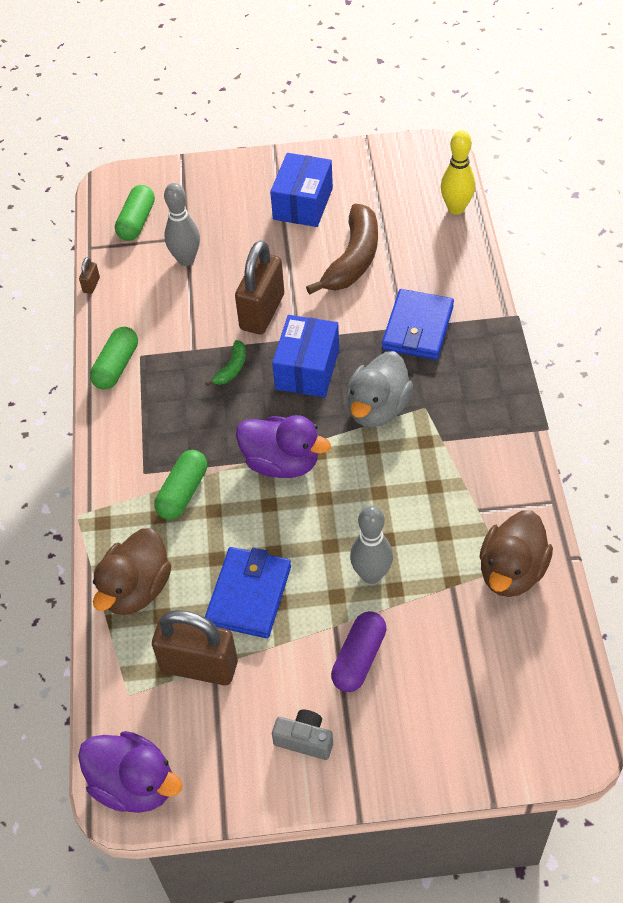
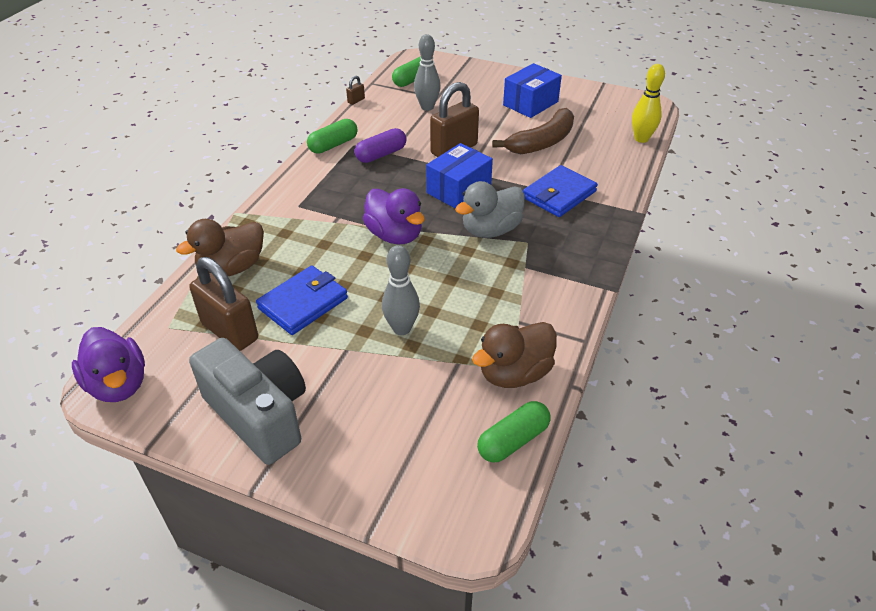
camera: 25 degrees right, 10 degrees down
green capsule [154,450,207,520] -> green capsule moved to [477,401,550,463]
green banana [205,340,246,386] -> none
grey camera [272,710,333,760] -> grey camera [189,338,306,465], size x2.28
purple capsule [331,611,387,692] -> purple capsule moved to [355,128,407,163]

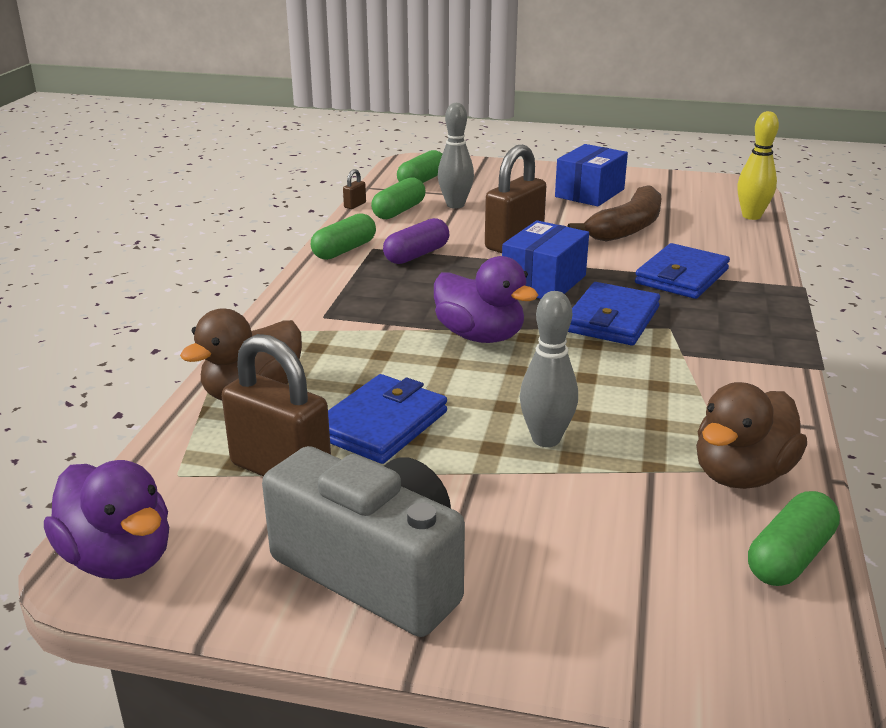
camera: 10 degrees left, 15 degrees down
grey duck [455,181,525,238] -> blue wallet [568,282,660,346]
none -> green capsule [371,177,426,219]

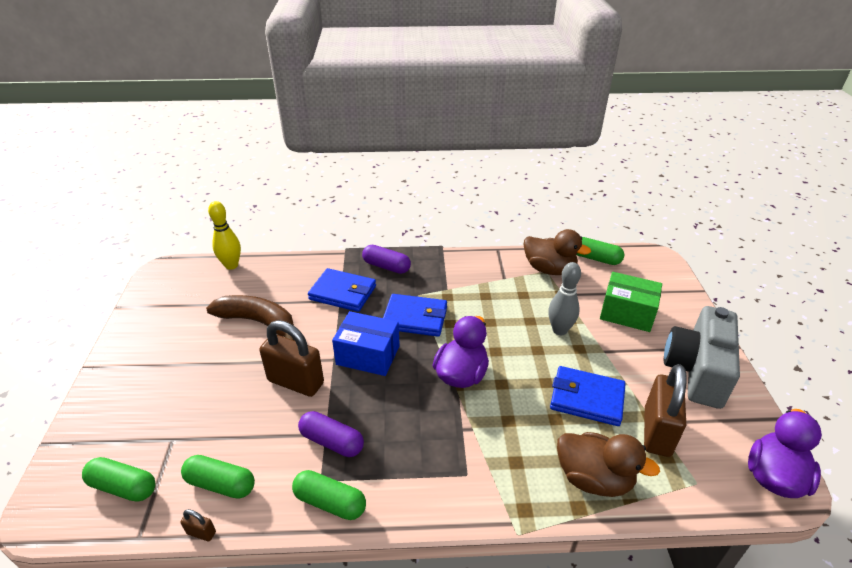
camera: 105 degrees left, 10 degrees up
grey bowling pin [438,103,474,208] -> none
blue box [555,144,628,206] -> none
none -> purple capsule [362,245,411,274]
none -> green box [600,272,662,332]

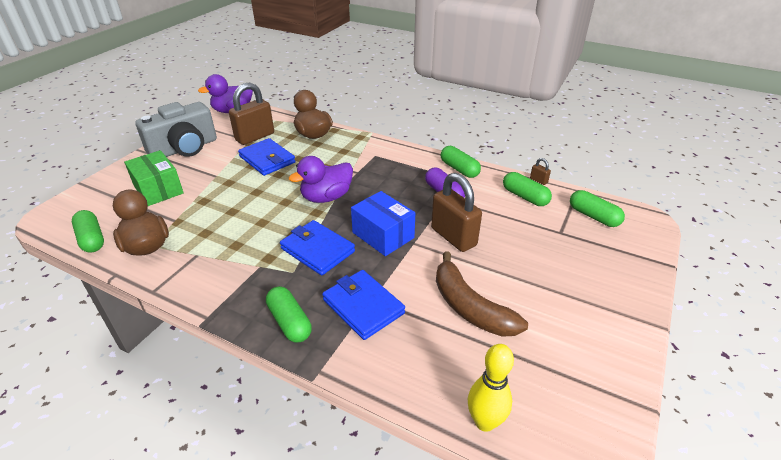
camera: 150 degrees left, 0 degrees up
purple capsule [362,245,411,274] -> green capsule [266,286,312,343]
grey bowling pin [548,262,581,335] -> none

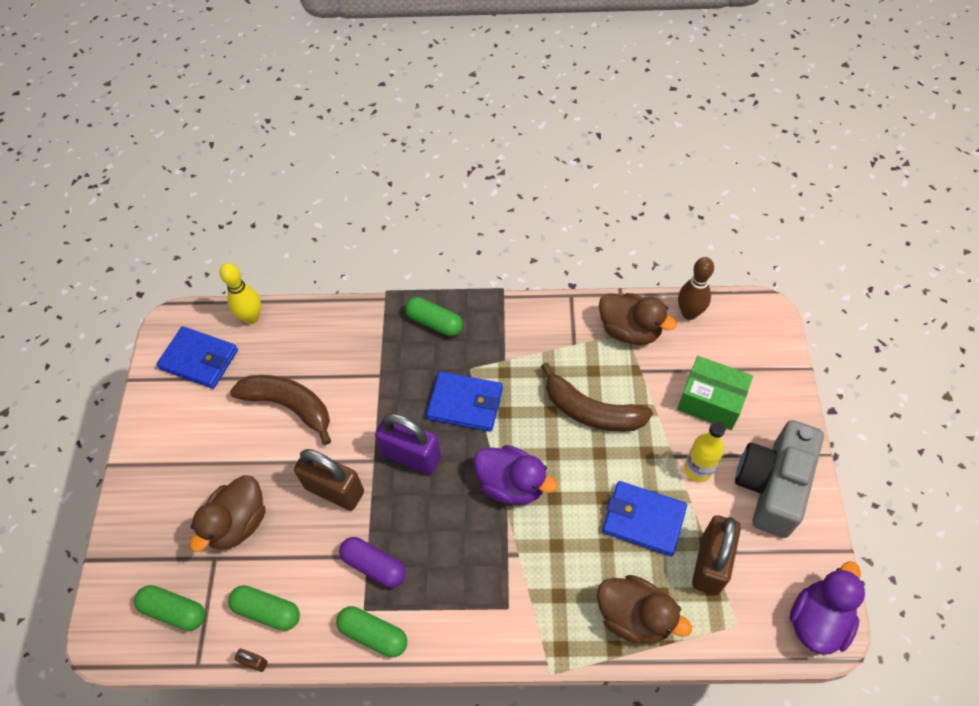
camera: 155 degrees right, 20 degrees up
green capsule [72,210,104,253] -> brown bowling pin [678,257,714,320]
purple duck [289,156,353,203] -> purple duck turned 90 degrees clockwise [474,445,557,505]
blue wallet [322,270,405,340] -> blue wallet moved to [156,326,238,389]
blue box [351,191,415,256] -> purple padlock [375,413,441,475]
none -> brown duck [190,475,265,552]
none -> brown banana [541,363,653,432]
none -> yellow bottle [684,421,726,482]

